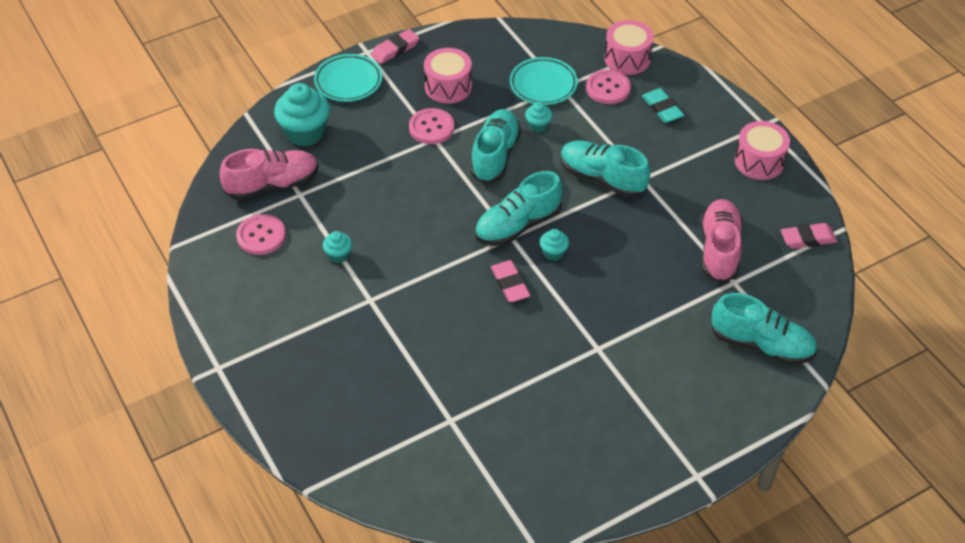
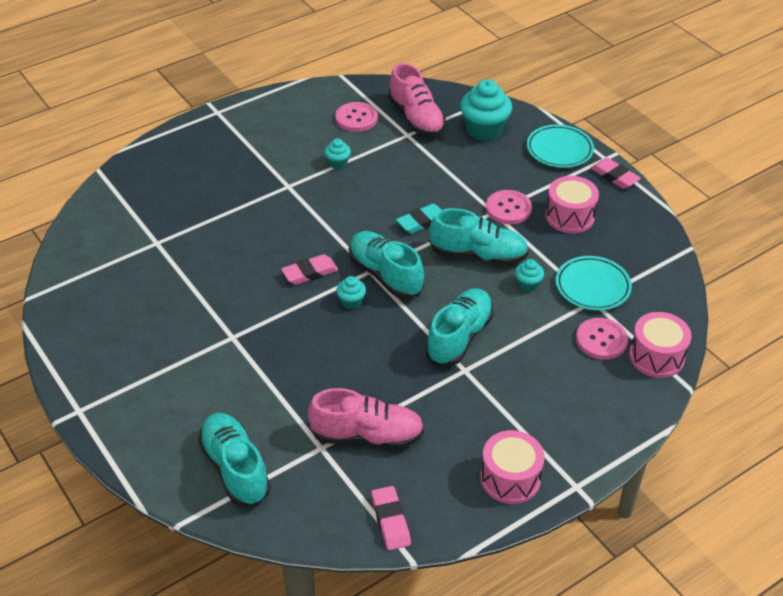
camera: 85 degrees right, 5 degrees down
turquoise eraser [642,88,684,123] -> turquoise eraser moved to [396,204,442,234]
turquoise shoe [711,293,817,365] -> turquoise shoe turned 135 degrees clockwise [198,413,270,506]

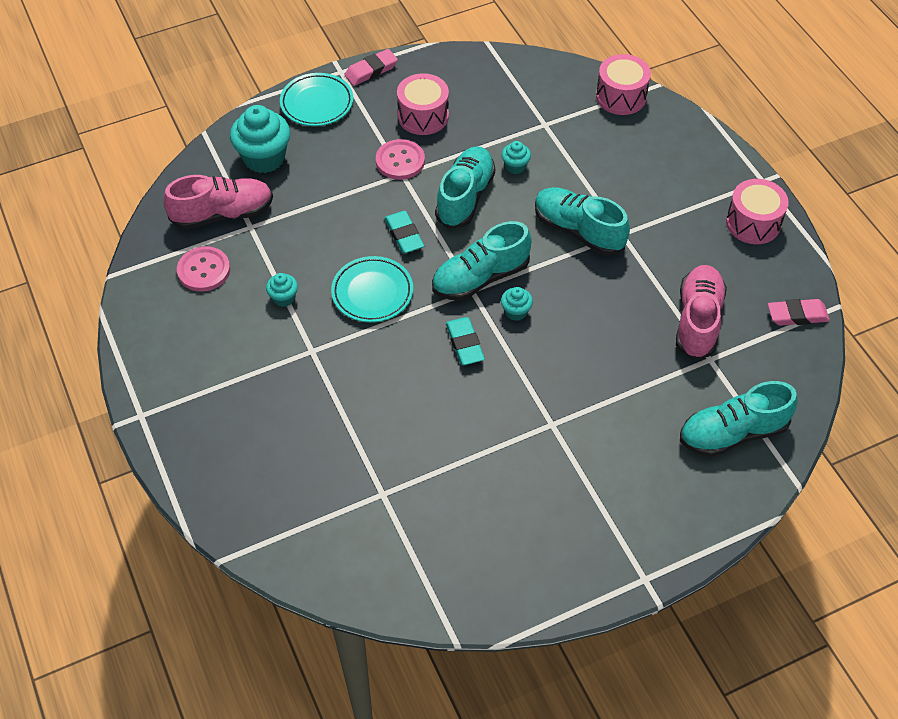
camera: 80 degrees left, 10 degrees up
pink eraser [281,254,338,285] -> turquoise eraser [446,317,485,365]
turquoise plate [556,256,632,311] -> turquoise plate moved to [331,256,413,323]
pink button [576,318,628,360] -> none

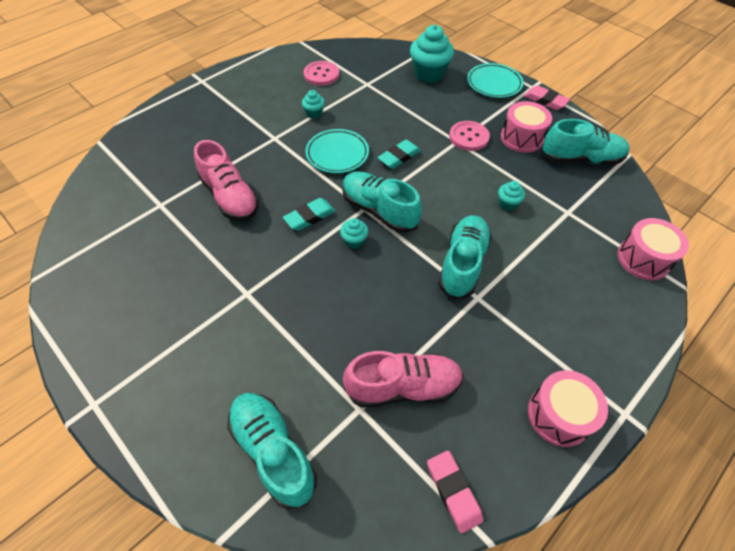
camera: 70 degrees right, 0 degrees up
pink shoe [164,175,273,230] -> pink shoe moved to [194,140,259,221]
turquoise shoe [435,146,495,229] -> turquoise shoe moved to [541,119,629,165]

